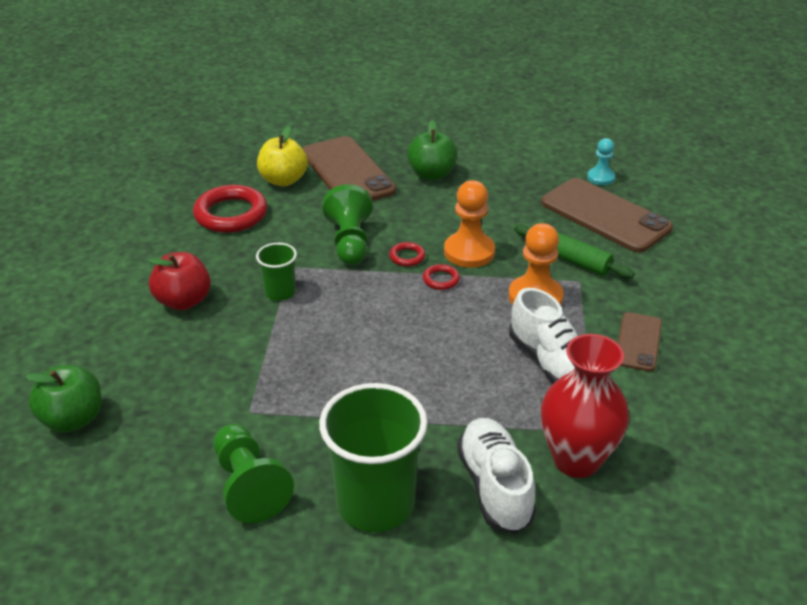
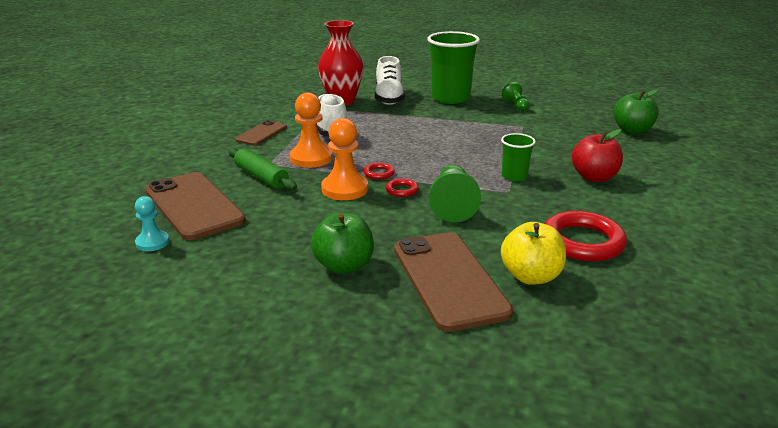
camera: 170 degrees left, 10 degrees down
green pawn [214,424,294,523] -> green pawn [502,82,529,111], size x0.60

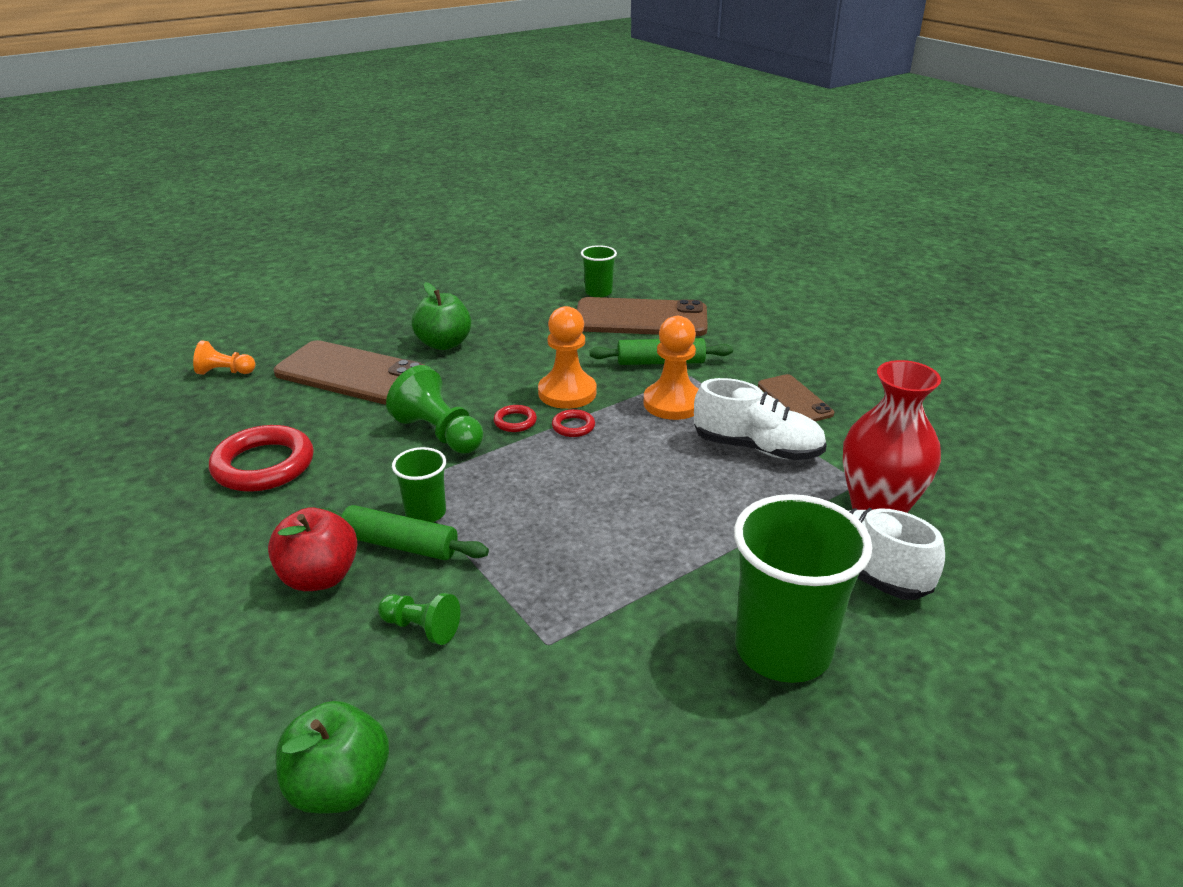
camera: 130 degrees right, 5 degrees up
turquoise pawn [135,196,169,251] -> green cup [581,245,617,297]
yellow apple [501,222,566,285] -> none
green pawn [502,82,529,111] -> green pawn moved to [378,593,460,645]
none -> orange pawn [193,340,256,375]
none -> green rolling pin [319,505,489,560]

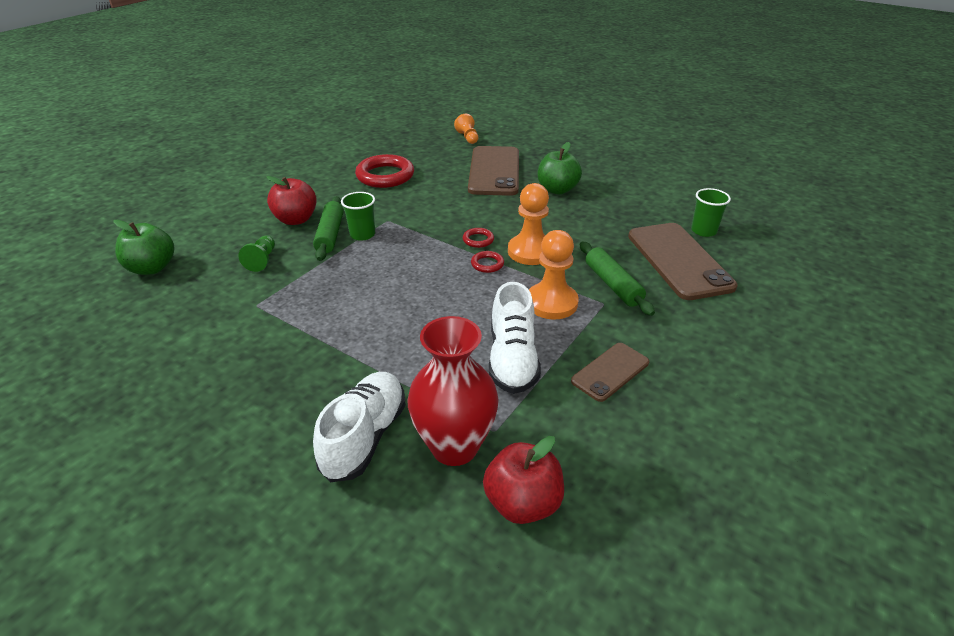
camera: 70 degrees right, 5 degrees up
green pawn [386,365,484,454] -> none
green cup [734,494,873,683] -> none
none -> red apple [483,436,564,524]

